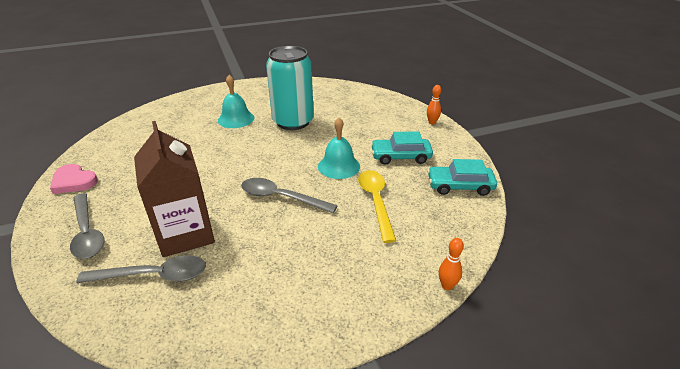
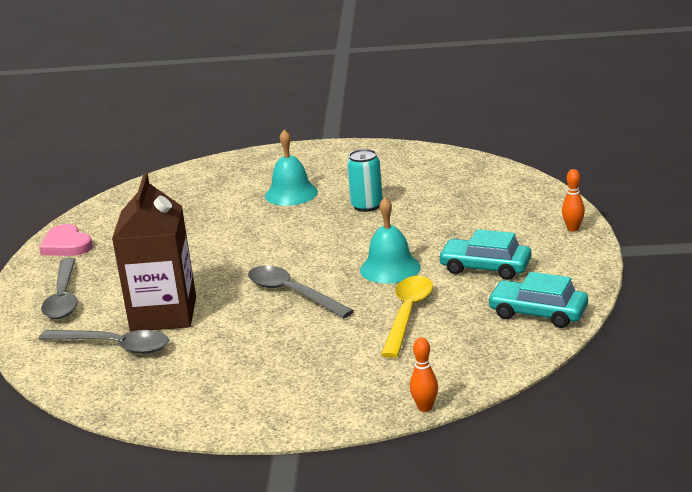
camera: 25 degrees right, 10 degrees down
turquoise can [266,46,314,130] -> turquoise can [347,149,383,212], size x0.52

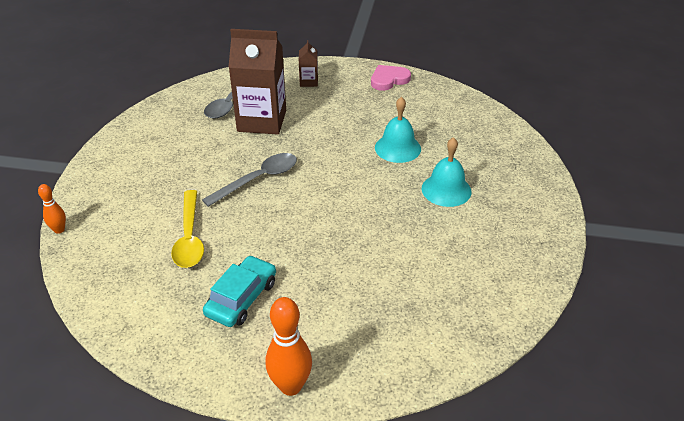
camera: 95 degrees right, 15 degrees up
grey spoon [41,258,78,319] -> brown carton [299,40,318,87]
turquoise can [347,149,383,212] -> none
turquoise bell [360,197,421,284] -> turquoise bell moved to [375,97,421,163]
yellow spoon [381,276,433,358] -> yellow spoon turned 60 degrees clockwise [171,190,204,268]
turquoise car [487,272,588,328] -> none
orange bowling pin [562,169,585,232] -> orange bowling pin [266,297,312,396], size x1.79

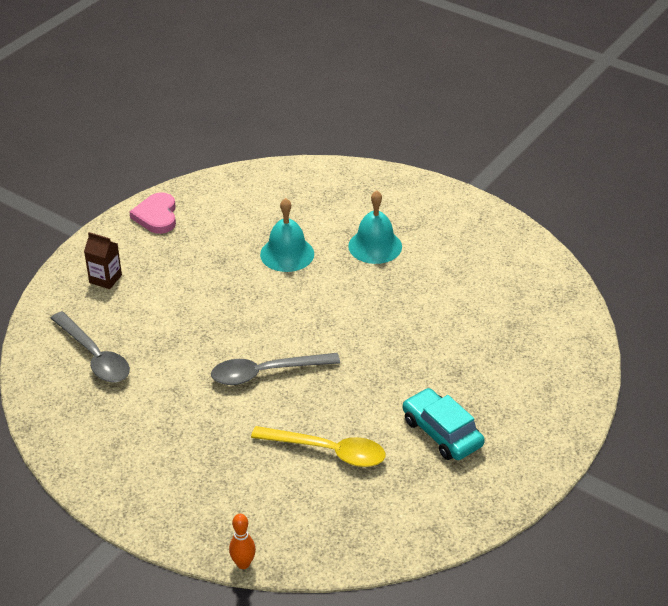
camera: 65 degrees left, 0 degrees up
grey spoon [202,153,297,207] -> grey spoon turned 90 degrees counterclockwise [211,353,340,385]
brown carton [229,29,286,135] -> none
orange bowling pin [266,297,312,396] -> none

